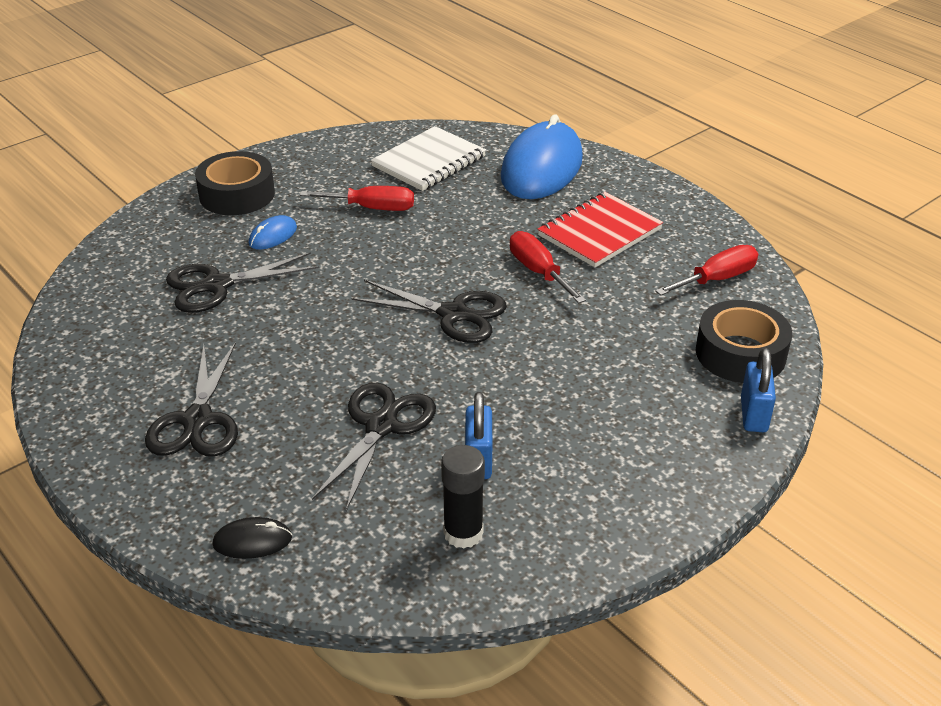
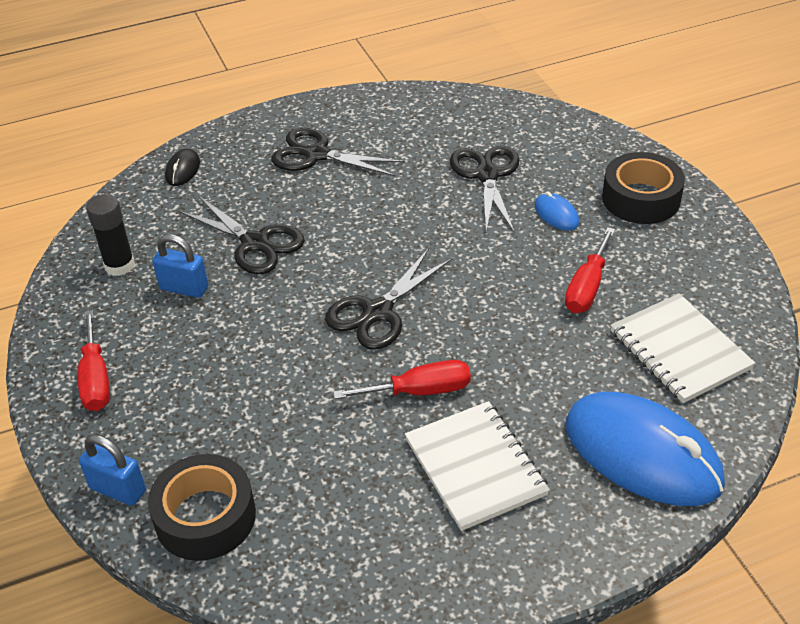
camera: 110 degrees right, 5 degrees up
red notebook [538,192,663,267] -> white notebook [405,401,550,531]
red screwdriver [655,245,758,296] -> red screwdriver moved to [78,310,110,411]

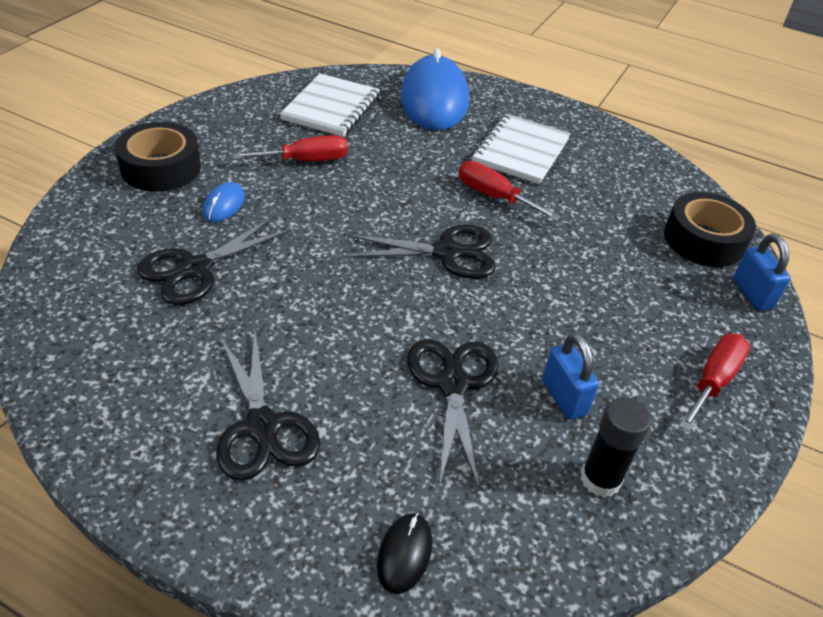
camera: 135 degrees left, 0 degrees up
black mouse [165,149,200,186] -> black mouse turned 45 degrees counterclockwise [377,513,433,594]

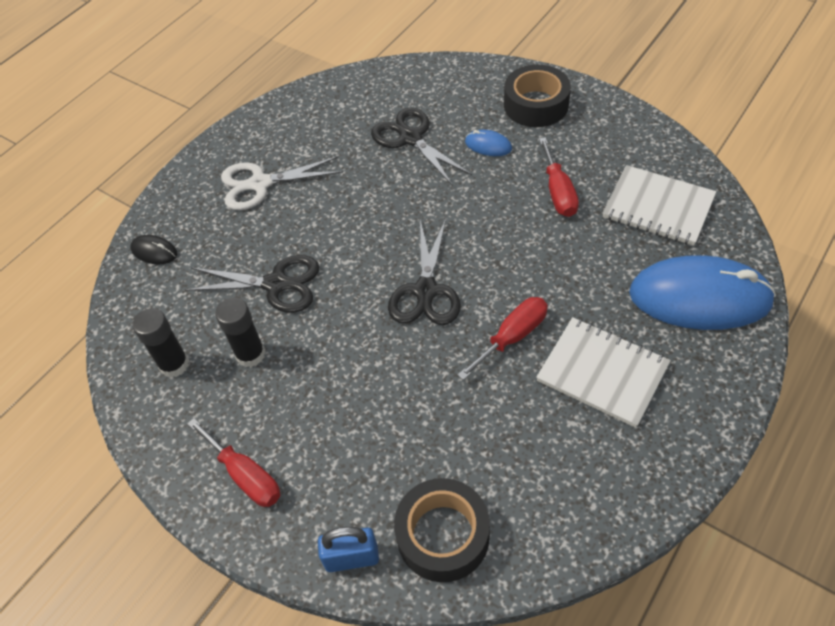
camera: 105 degrees right, 10 degrees up
black scissors [216,330,320,481] -> white scissors [221,156,343,210]
blue padlock [543,333,599,419] -> black glue stick [215,298,266,367]

